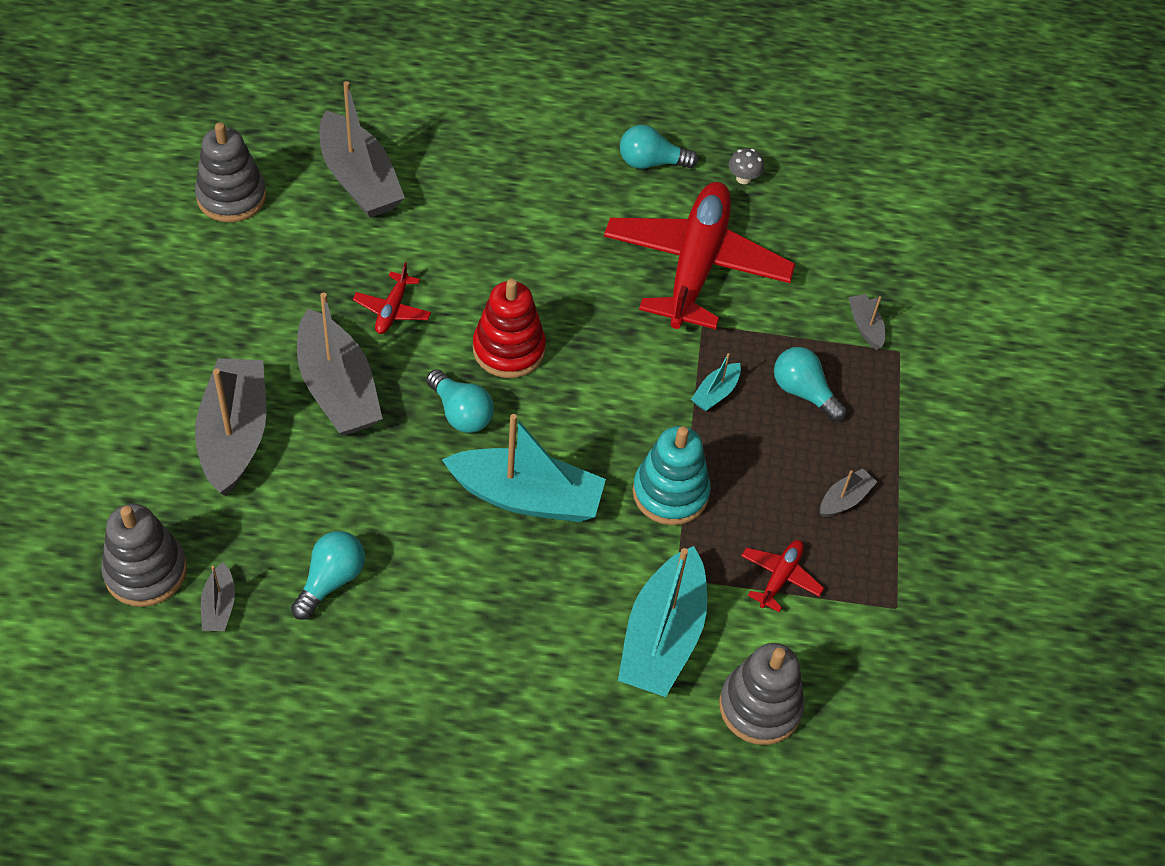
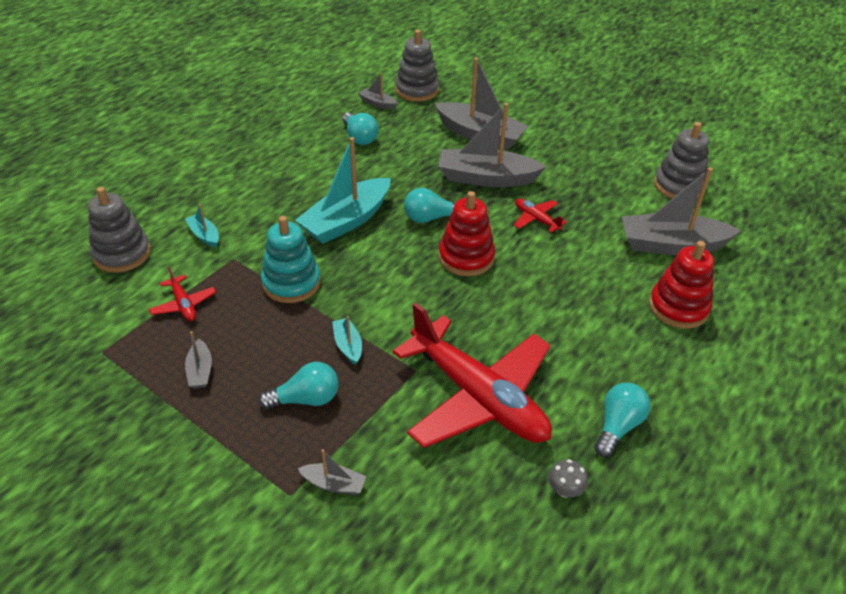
camera: 125 degrees right, 10 degrees down
turquoise boat [618,546,707,697] -> turquoise boat [185,204,219,247], size x0.45
none -> red stacking toy [649,241,714,329]

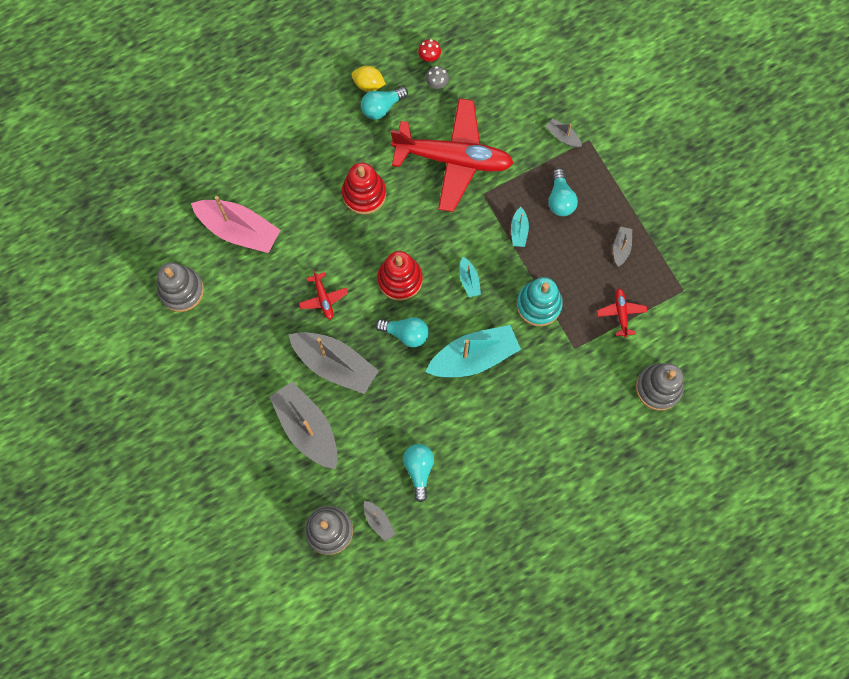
camera: 155 degrees left, 30 degrees up
turquoise boat [185,204,219,247] -> turquoise boat moved to [459,257,481,298]
turquoise light bulb [258,362,339,409] -> turquoise light bulb turned 105 degrees counterclockwise [548,168,578,216]
red plane [393,302,552,448] -> red plane turned 120 degrees clockwise [390,98,514,212]
grey boat [622,167,741,255] -> pink boat [191,196,281,253]
red stacking toy [649,241,714,329] -> red stacking toy moved to [342,163,386,214]
none -> yellow lemon [351,66,386,92]
none -> red mushroom [418,39,441,62]

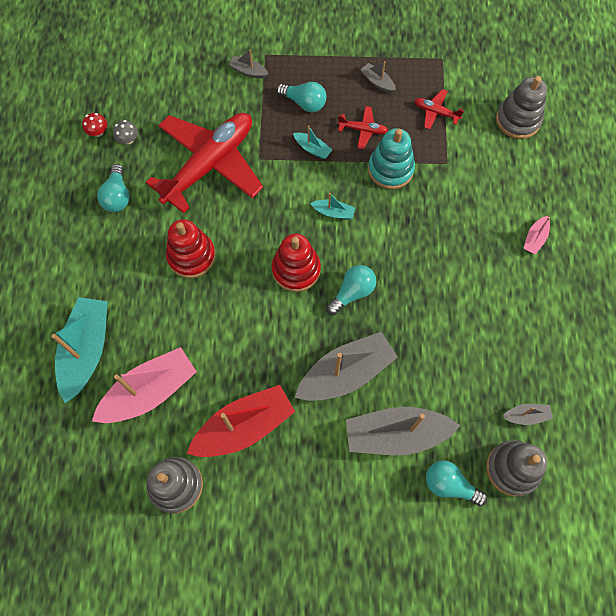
camera: 60 degrees left, 5 degrees down
red plane [299,270,348,320] -> red plane moved to [338,106,388,149]
yellow lemon [351,66,386,92] -> none
turquoise light bulb [403,444,434,502] -> turquoise light bulb moved to [426,460,487,506]
turquoise boat [426,325,521,377] -> turquoise boat moved to [51,297,108,403]
grey boat [545,118,582,147] -> grey boat turned 45 degrees clockwise [228,49,268,78]
none -> red boat [187,385,295,457]
none -> pink boat [523,216,550,255]

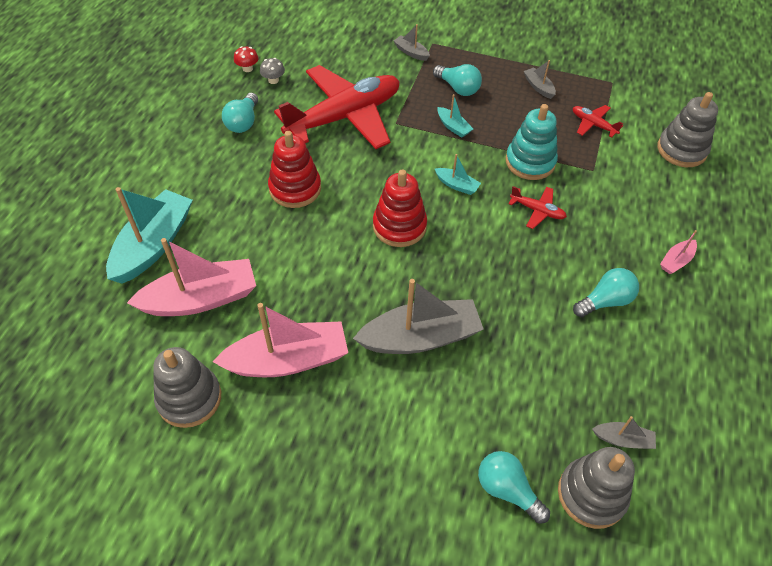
camera: 15 degrees right, 15 degrees down
red boat [187,385,295,457] -> pink boat [213,303,348,377]
turquoise light bulb [327,265,376,315] -> turquoise light bulb moved to [573,268,639,317]
red plane [338,106,388,149] -> red plane moved to [508,186,567,229]
grey boat [346,407,461,455] -> none

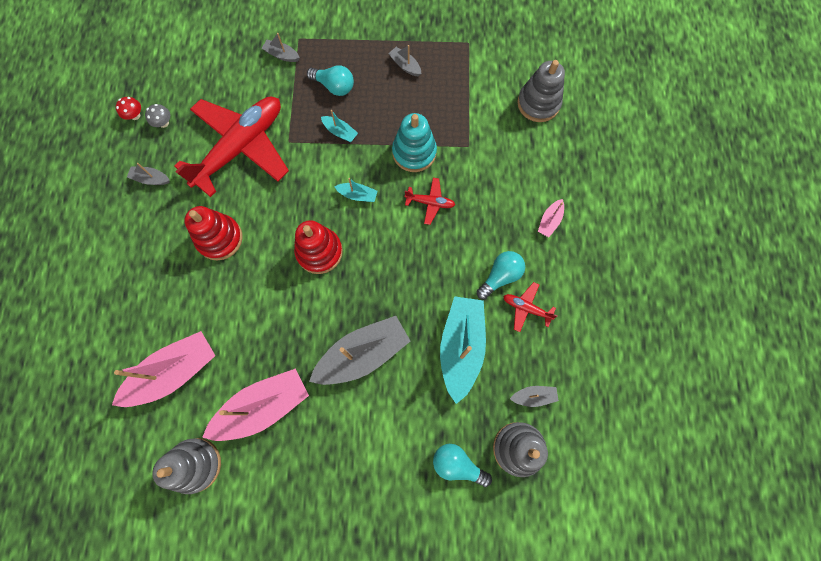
camera: 15 degrees left, 20 degrees up
turquoise boat [106,187,193,283] -> turquoise boat moved to [440,296,486,404]
turquoise light bulb [222,93,258,133] -> grey boat [127,163,170,185]
red plane [573,105,623,137] -> red plane moved to [503,282,557,332]

